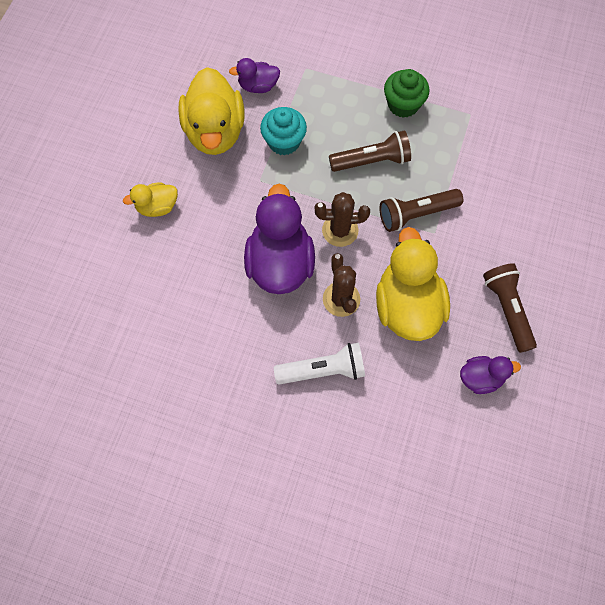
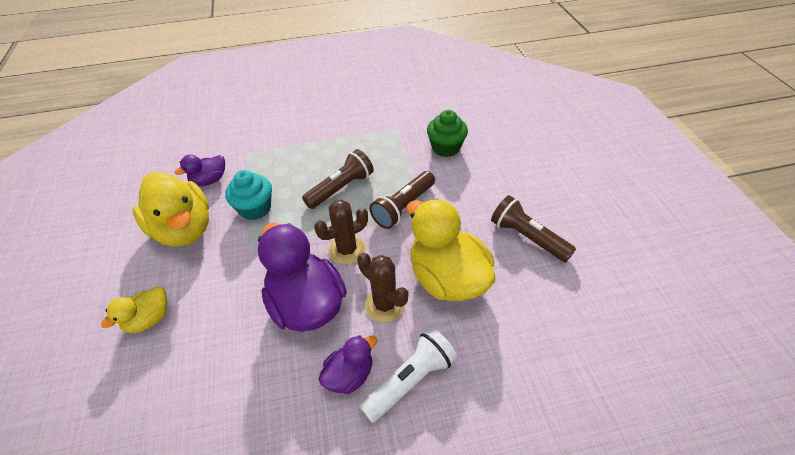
camera: 30 degrees left, 20 degrees down
green cupcake [384,69,429,118] -> green cupcake moved to [427,110,468,157]
purple duck [460,356,521,394] -> purple duck moved to [319,335,377,394]

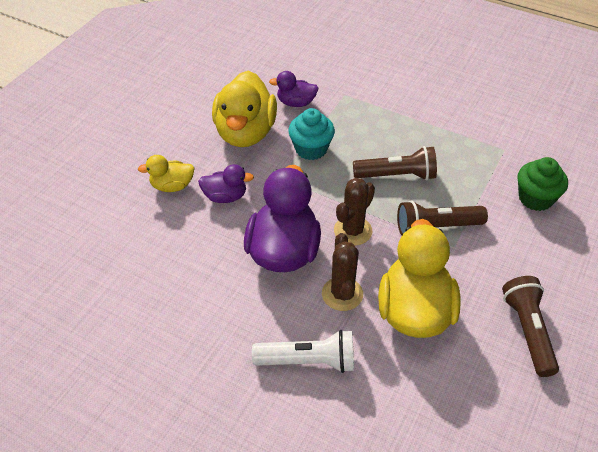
camera: 40 degrees right, 0 degrees up
brown cactus [314,199,368,265] -> brown cactus turned 60 degrees counterclockwise [334,178,375,246]
purple duck [319,335,377,394] -> purple duck moved to [198,164,254,203]

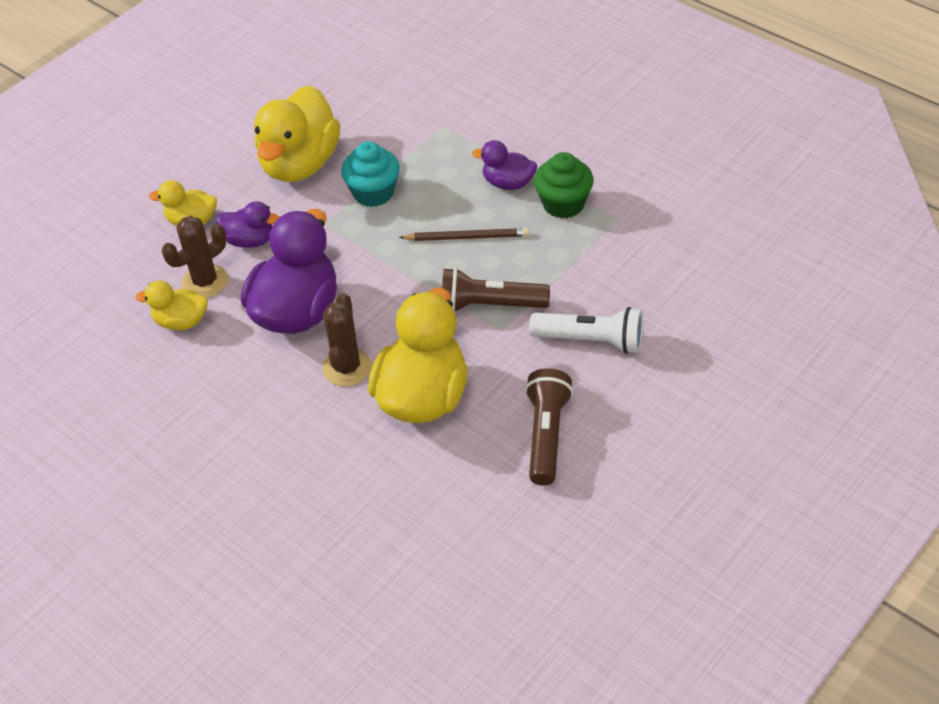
camera: 15 degrees right, 0 degrees up
white flashlight [252,330,354,373] -> white flashlight moved to [529,307,643,354]
purple duck [269,71,319,107] -> purple duck moved to [472,140,537,190]
brown cactus [334,178,375,246] -> brown cactus moved to [162,216,228,298]
brown flashlight [353,146,437,180] -> brown pencil [399,228,529,241]
green cupcake [517,157,568,211] -> green cupcake moved to [534,152,594,219]
none -> yellow duck [135,281,208,330]

